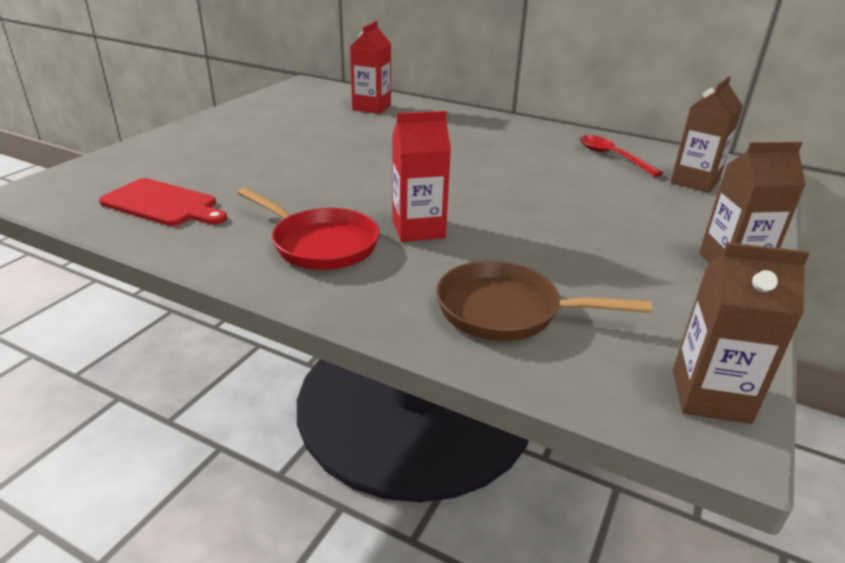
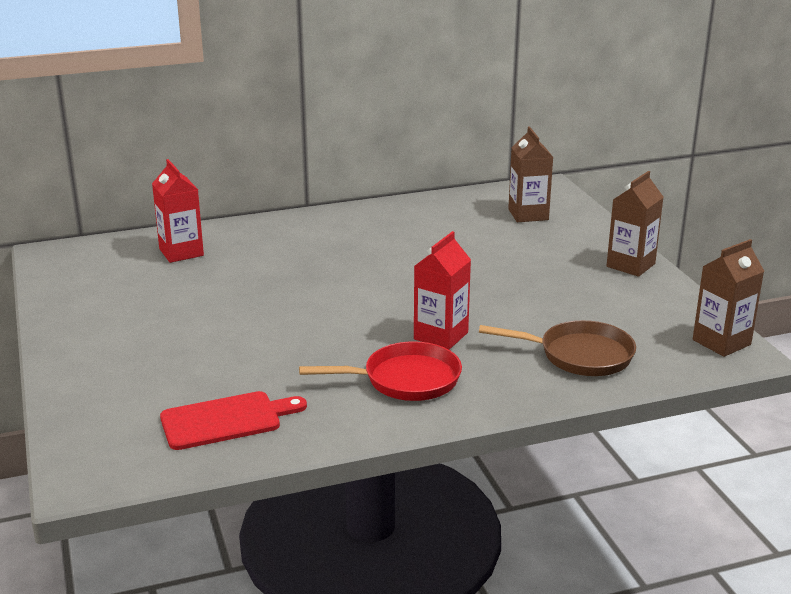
camera: 45 degrees left, 5 degrees down
brown pan [436,261,652,341] -> brown pan turned 135 degrees counterclockwise [479,320,636,376]
red spoon [580,135,663,177] -> none

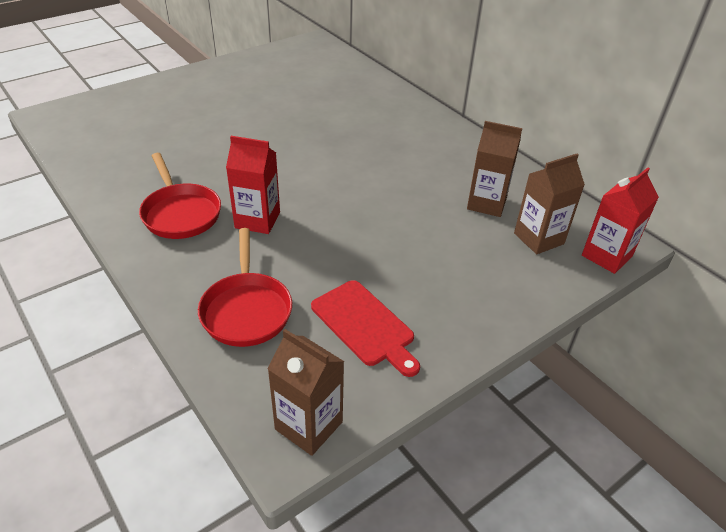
camera: 70 degrees right, 15 degrees up
red carton [152,159,204,263] -> red carton moved to [582,167,659,274]
red cutting board [160,391,307,450] -> red cutting board moved to [311,280,420,377]
brown pan [479,320,636,376] -> red pan [198,228,292,347]
brown carton [607,171,663,277] -> brown carton moved to [467,121,522,217]

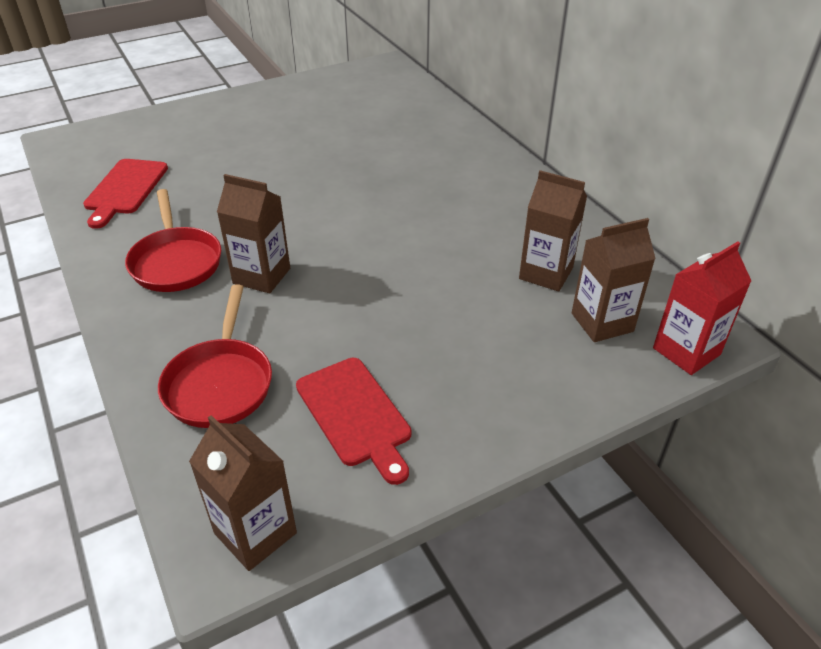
camera: 10 degrees right, 0 degrees up
red carton [226,136,280,234] -> brown carton [217,174,290,293]
none -> red cutting board [83,159,168,229]

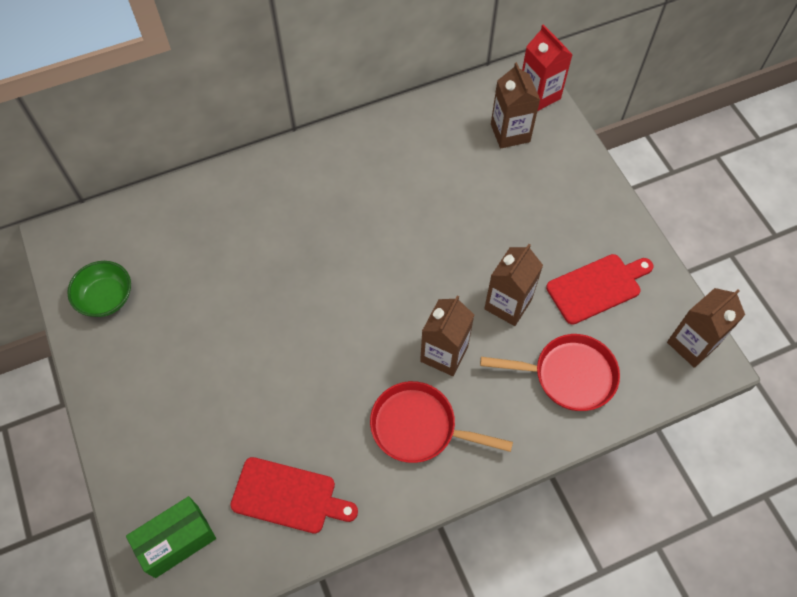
camera: 85 degrees left, 20 degrees up
red pan [125,189,221,292] -> red pan turned 150 degrees counterclockwise [370,381,513,463]
brown carton [519,170,587,292] -> brown carton moved to [484,244,543,326]
none -> green bowl [67,261,131,317]
none -> green box [126,496,216,578]

